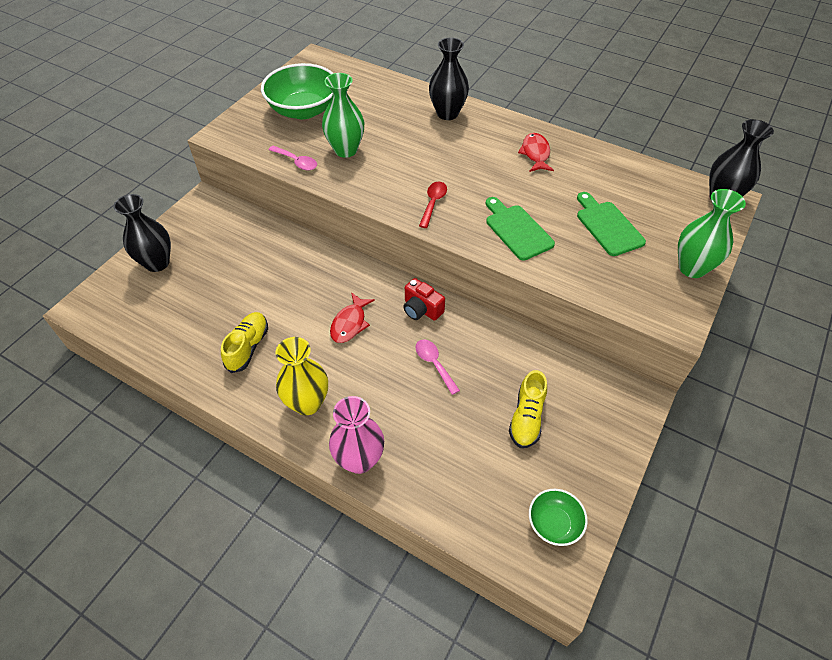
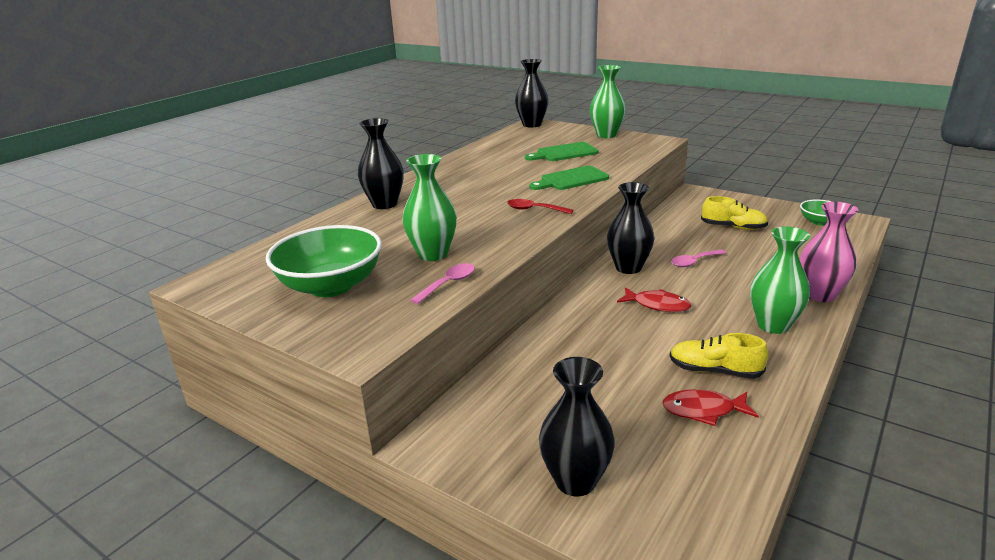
camera: 85 degrees left, 25 degrees down
yellow vase [276,337,328,415] -> green vase [750,226,810,334]
red camera [404,278,445,321] -> black vase [607,182,655,274]
red fish [518,133,554,172] -> red fish moved to [662,389,759,426]

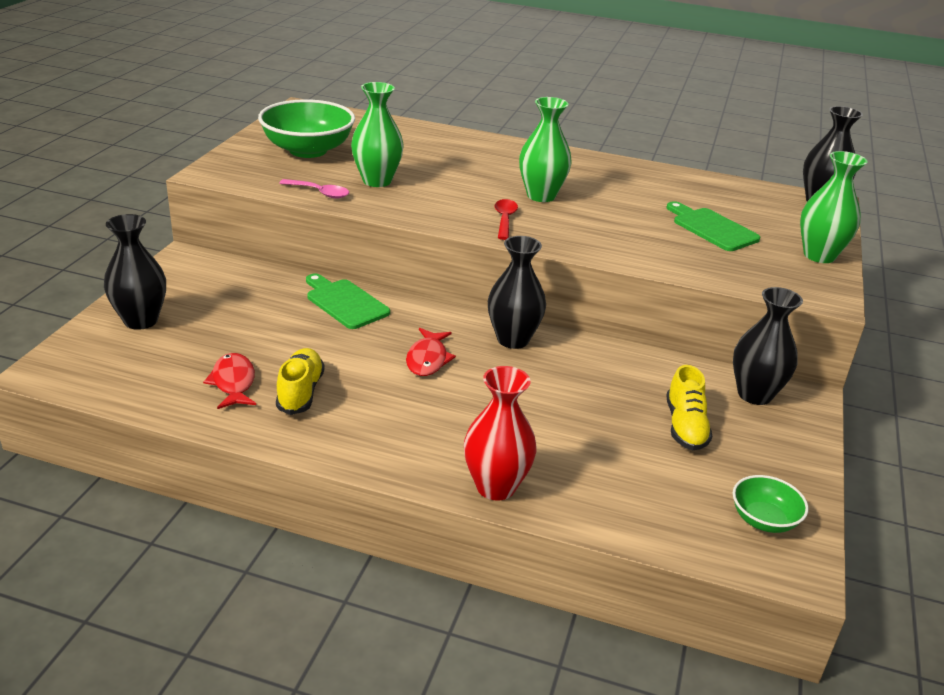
camera: 70 degrees right, 5 degrees up
black vase [358,118,403,209] -> black vase moved to [733,287,803,405]
green cutting board [529,166,609,190] -> green cutting board moved to [306,273,390,329]
pink spoon [671,249,726,267] -> none
green vase [750,226,810,334] -> green vase moved to [519,97,572,202]
pink vase [800,201,858,302] -> red vase [464,366,537,501]

